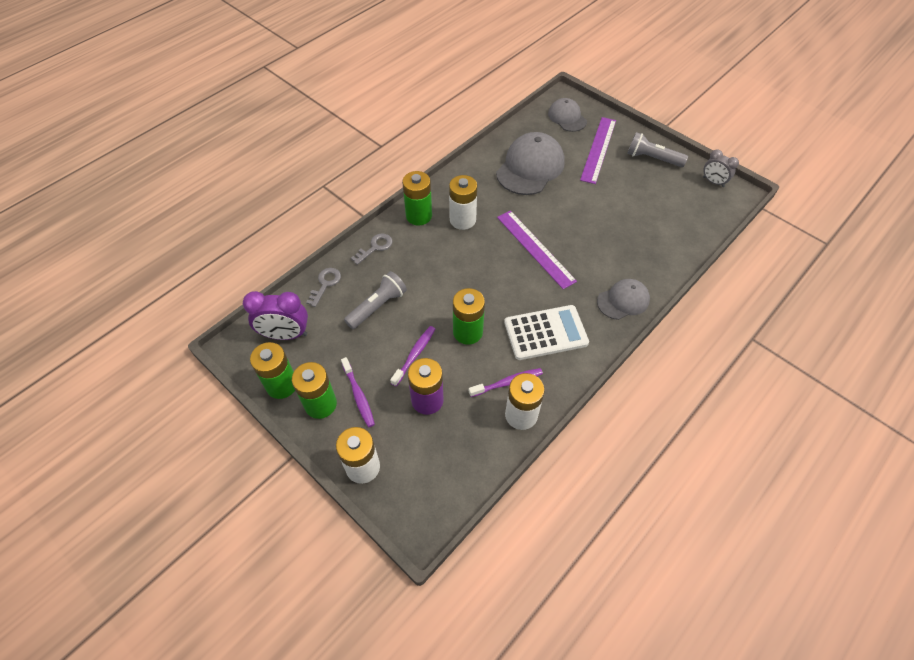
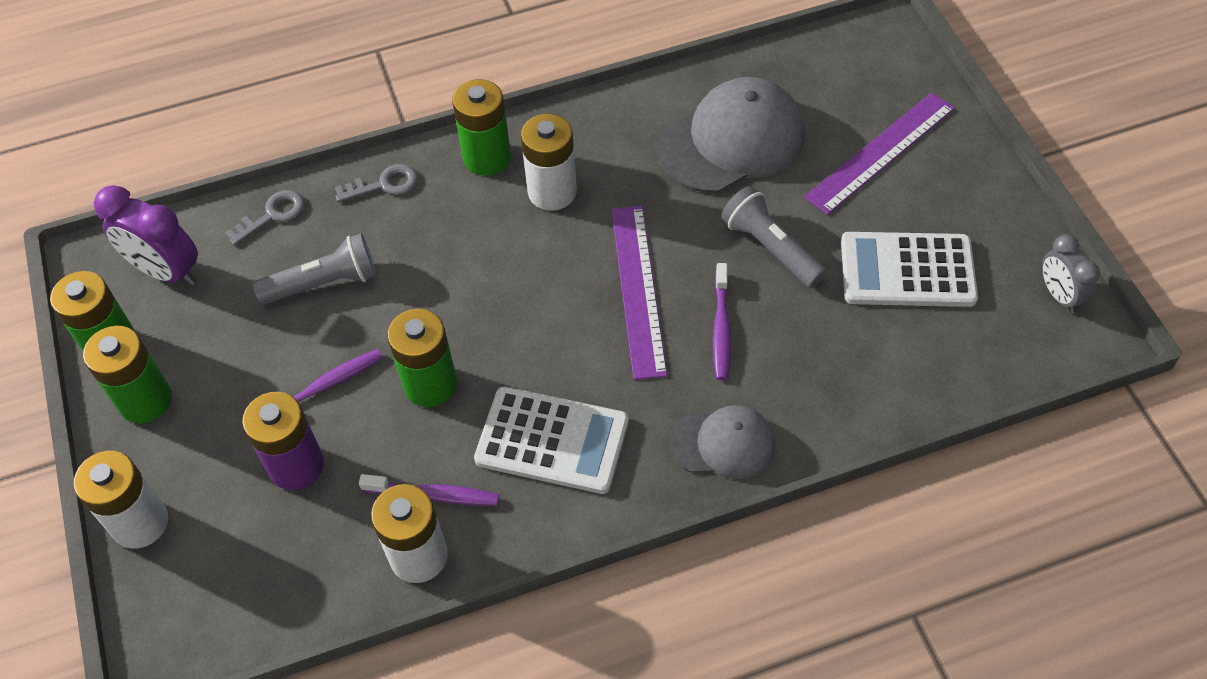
camera: 30 degrees right, 0 degrees up
purple toothbrush [341,357,375,427] -> purple toothbrush moved to [713,263,731,380]
grey cap [548,98,587,132] -> none
grey flashlight [627,132,688,167] -> grey flashlight moved to [721,186,827,288]
none -> white calculator [841,232,978,307]

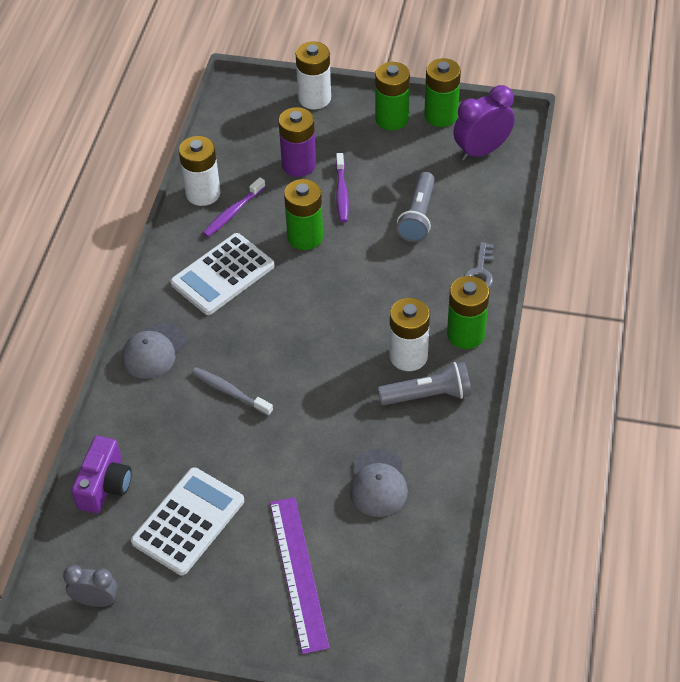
camera: 120 degrees right, 5 degrees down
grey key [225,190,305,246] -> none
purple ruler [611,206,667,380] -> none
grey cap [657,77,805,193] -> grey cap [350,449,408,517], size x0.59
purple toothbrush [713,263,731,380] -> grey toothbrush [191,367,273,416]
grey flashlight [721,186,827,288] -> grey flashlight moved to [378,362,471,405]
none -> purple camera [71,436,132,513]

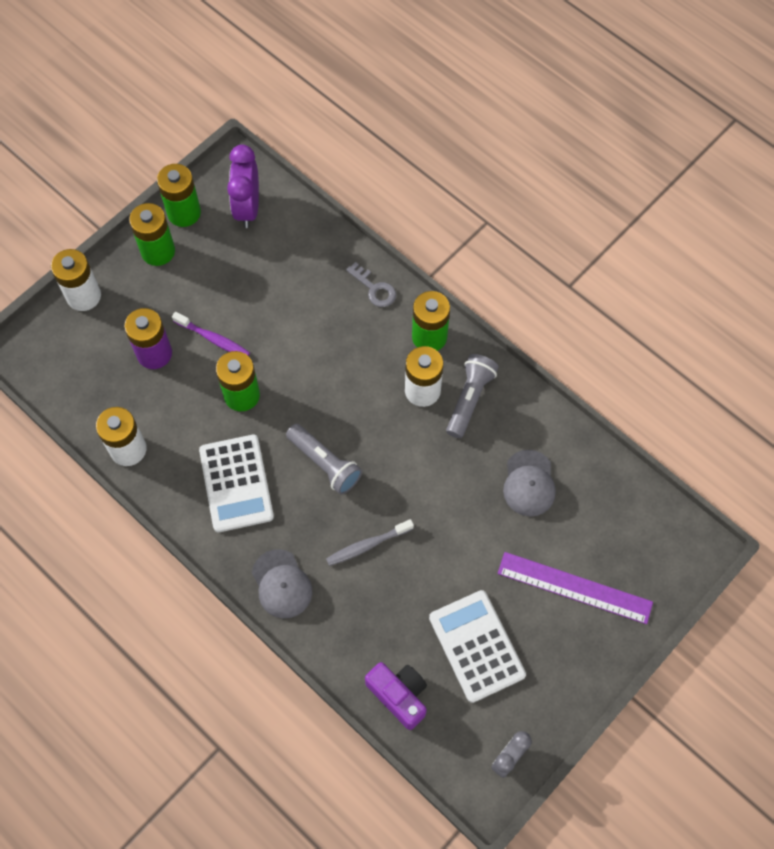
camera: 60 degrees left, 15 degrees up
purple toothbrush [203,177,266,237] -> none
grey cap [350,449,408,517] -> grey cap turned 60 degrees clockwise [503,450,556,516]
grey flashlight [396,172,435,242] -> grey flashlight moved to [286,424,362,495]

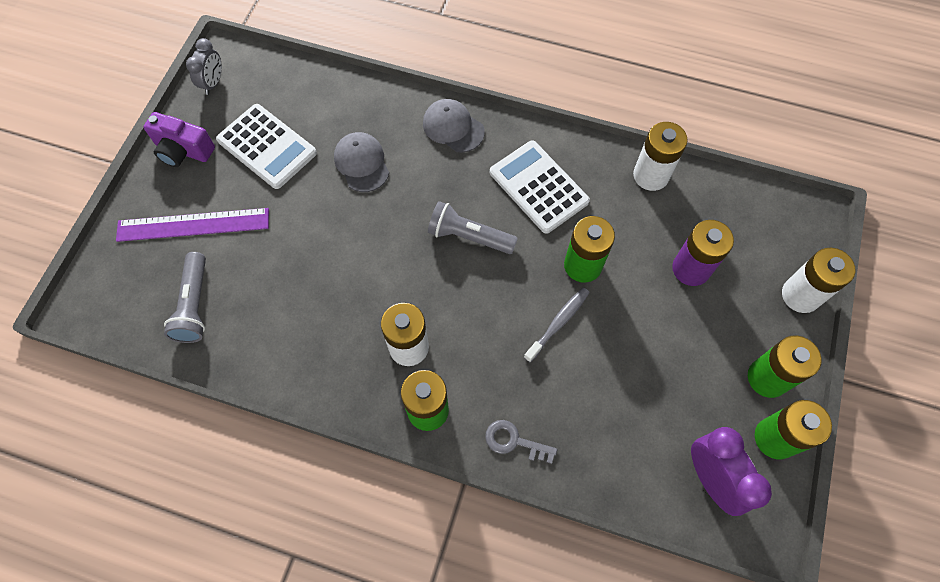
camera: 155 degrees right, 0 degrees up
purple toothbrush [172,312,250,356] -> none
grey toothbrush [326,519,414,566] -> grey toothbrush moved to [524,287,590,363]
purple camera [365,662,427,730] -> purple camera moved to [143,112,215,167]
grey flashlight [446,354,499,438] -> grey flashlight moved to [164,252,206,343]
grey cap [503,450,556,516] -> grey cap moved to [334,132,389,192]

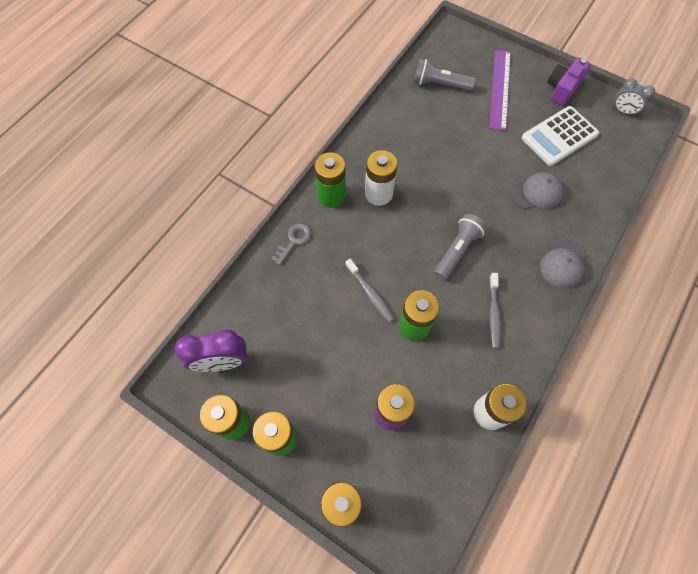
camera: 105 degrees right, 0 degrees up
grey cap [423,99,484,153] -> grey cap turned 150 degrees clockwise [540,238,586,288]
white calculator [490,140,590,234] -> grey toothbrush [489,273,501,348]

